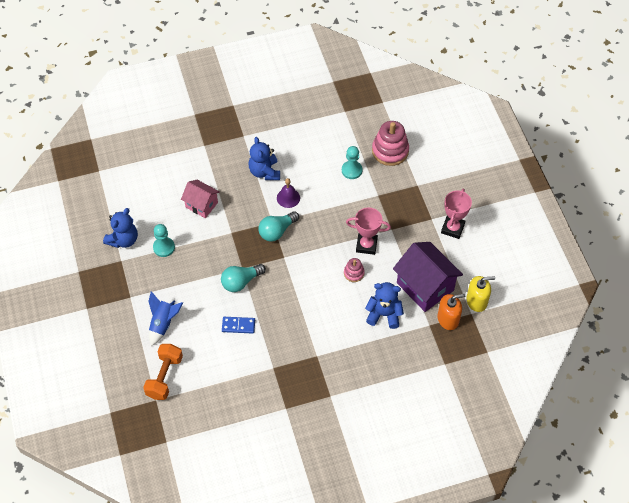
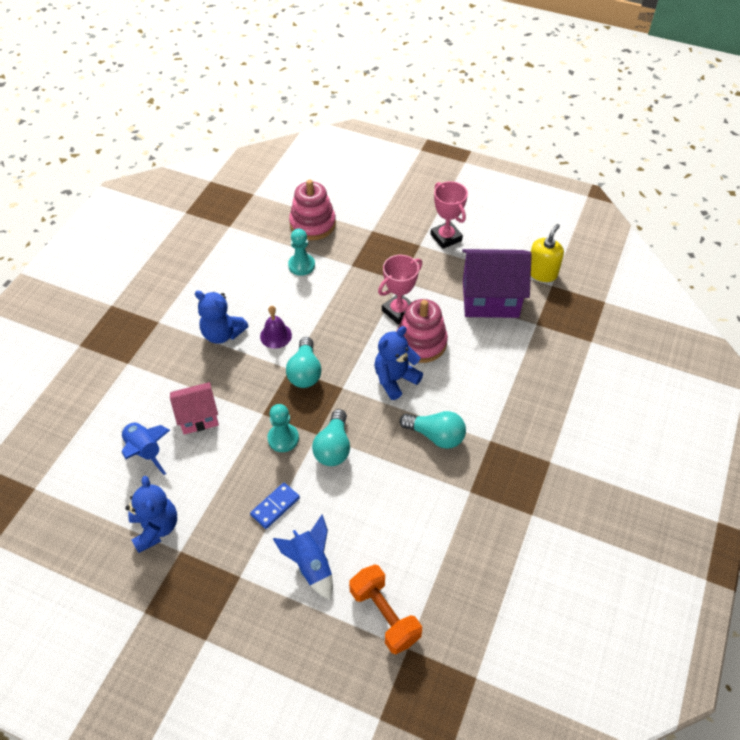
camera: 50 degrees left, 5 degrees down
turquoise pawn [153,224,175,257] -> turquoise pawn moved to [267,404,299,452]
blue domino [222,317,255,334] -> blue domino moved to [250,483,300,529]
pink stacking toy [344,258,365,282] -> pink stacking toy [396,299,448,363], size x1.90
blue teddy bear [365,282,404,329] -> blue teddy bear moved to [374,326,423,400]
orange soap dispenser [437,294,465,330] -> none
none -> blue rocket [121,422,170,475]
none -> turquoise light bulb [400,411,466,449]

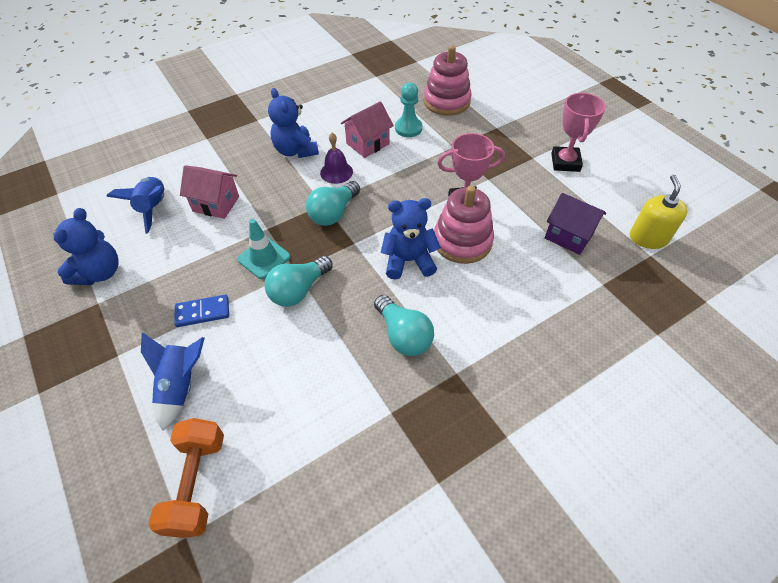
camera: 35 degrees right, 0 degrees up
turquoise pawn [267,404,299,452] -> turquoise traffic cone [237,219,290,279]
purple house [462,249,532,318] -> purple house [545,193,606,255], size x0.59
yellow soap dispenser [531,224,564,282] -> yellow soap dispenser turned 60 degrees counterclockwise [630,175,688,249]
none -> pink house [341,101,394,158]

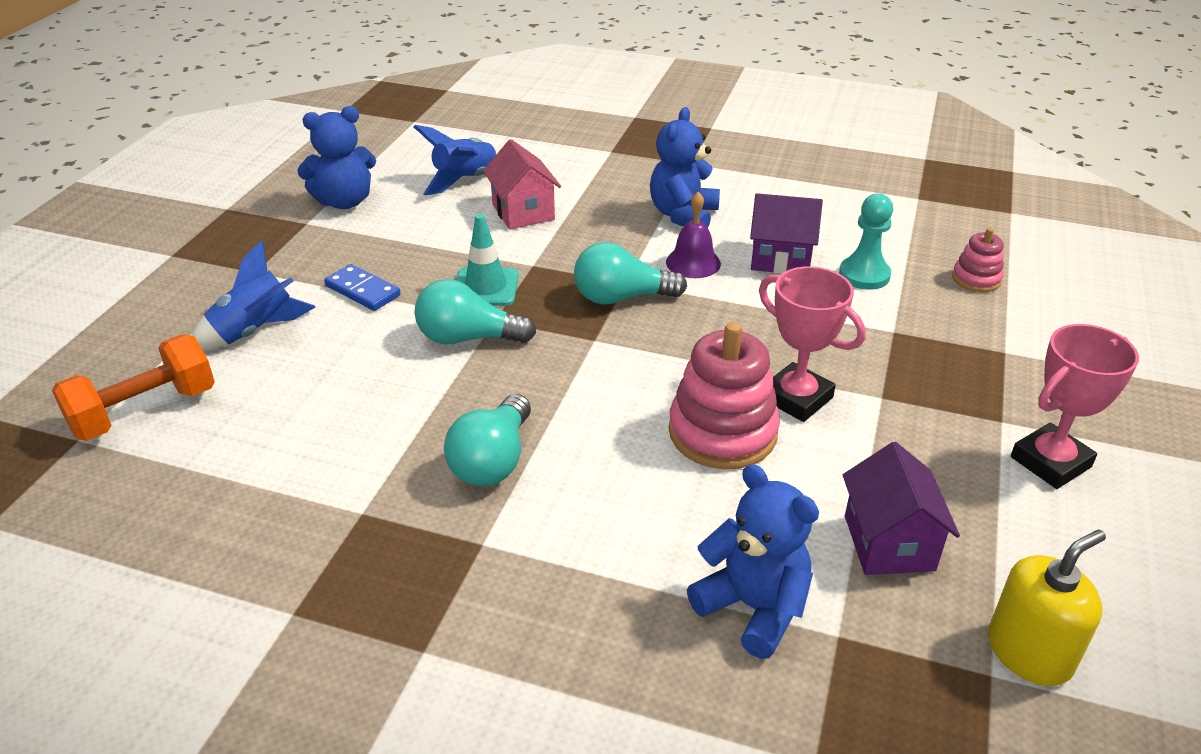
camera: 50 degrees right, 15 degrees down
pink house [341,101,394,158] -> purple house [750,193,823,274]
blue teddy bear [381,198,441,279] -> blue teddy bear moved to [687,464,819,659]
pink stacking toy [424,45,472,116] -> pink stacking toy [952,228,1004,292], size x0.53

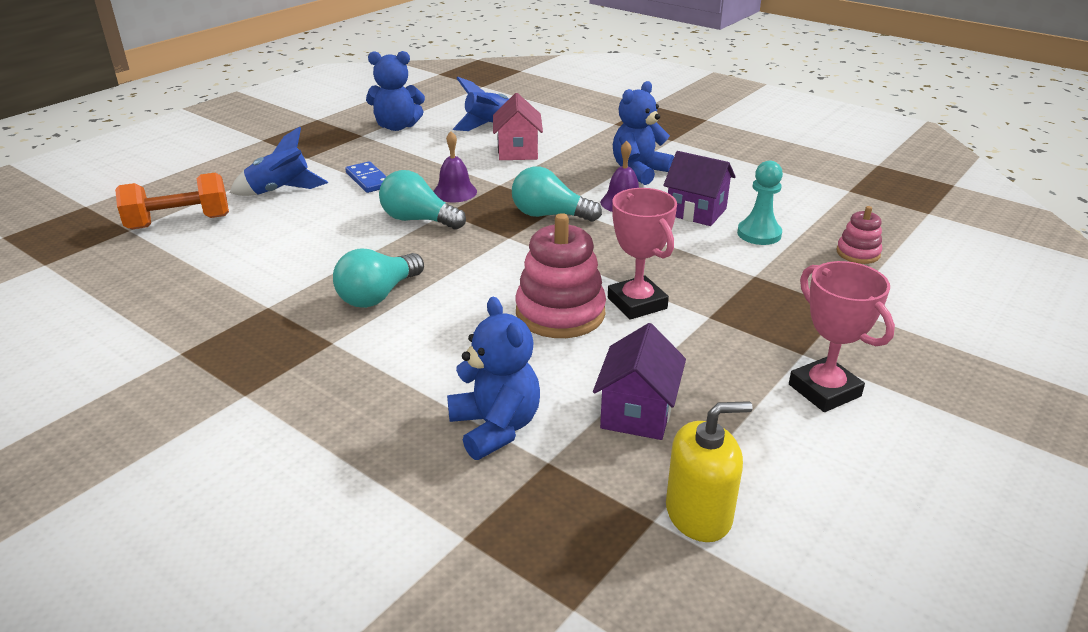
camera: 20 degrees right, 5 degrees down
turquoise traffic cone [456,214,519,306] -> purple bell [433,131,477,202]
pink trophy [1011,324,1139,489] -> pink trophy turned 75 degrees clockwise [789,261,895,412]

